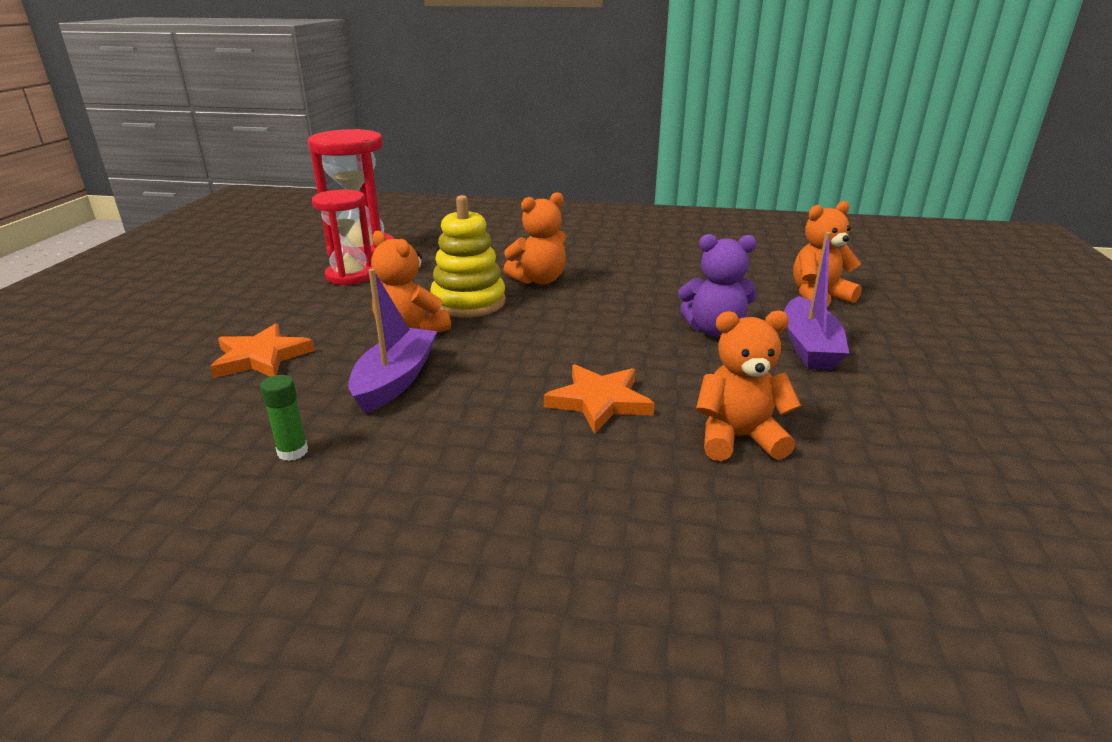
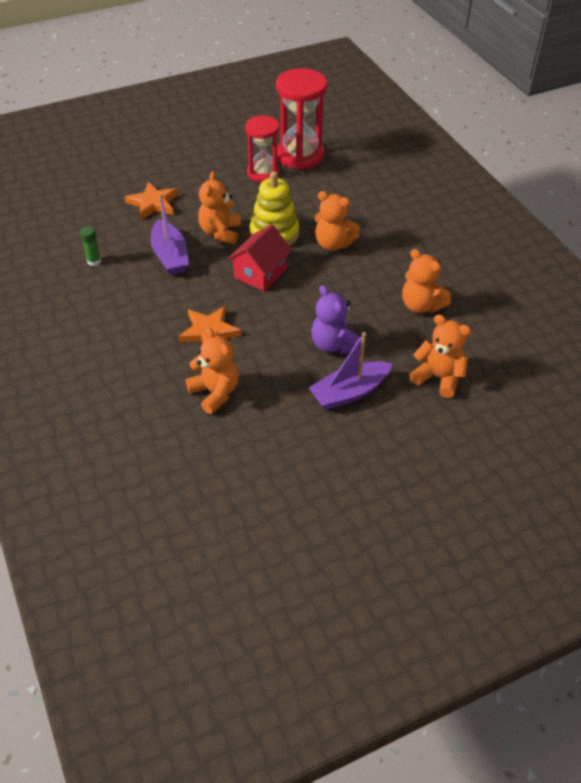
camera: 55 degrees right, 20 degrees up
purple boat [348,269,437,413] -> purple boat turned 90 degrees clockwise [150,193,189,275]
none -> red house [227,224,292,291]
none -> orange teddy bear [402,249,451,313]

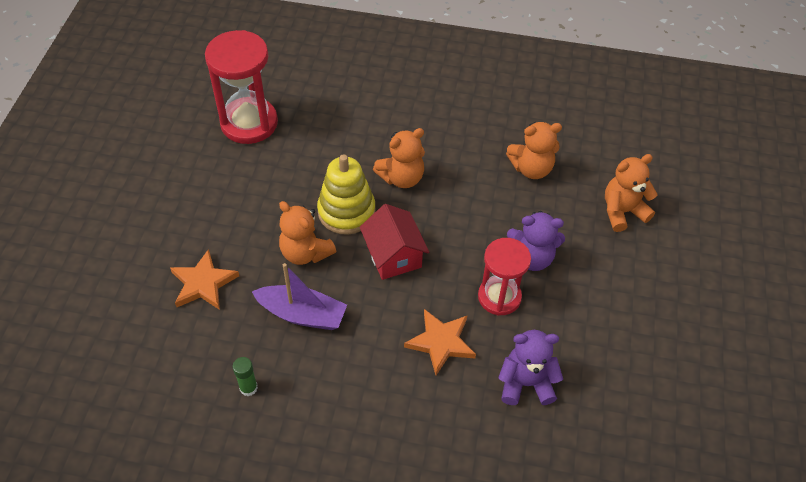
camera: 55 degrees left, 5 degrees up
orange teddy bear [186,327,239,414] -> purple teddy bear [498,330,563,405]
red hourglass [245,115,280,182] -> red hourglass moved to [478,238,531,316]
purple boat [309,332,392,410] -> none

